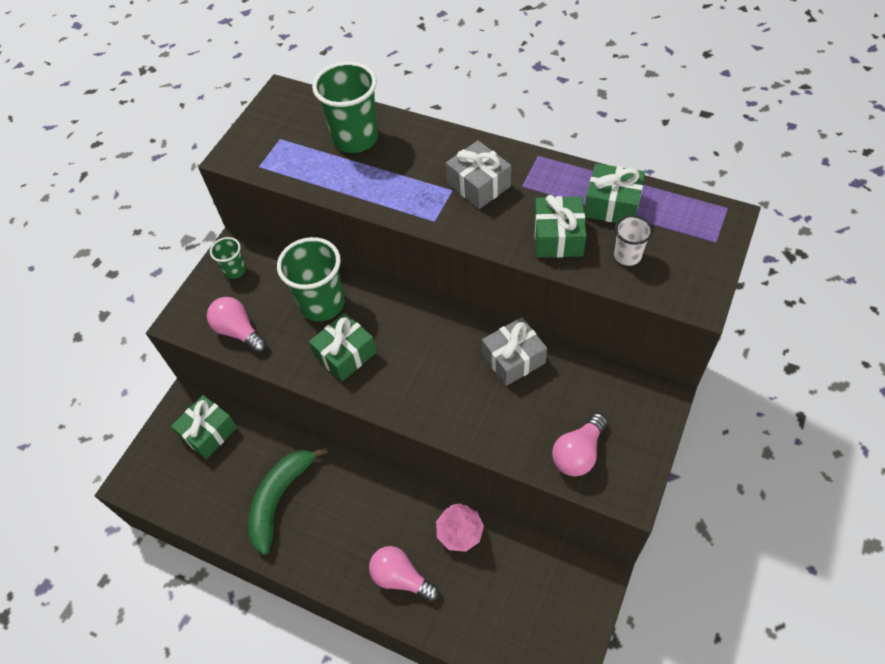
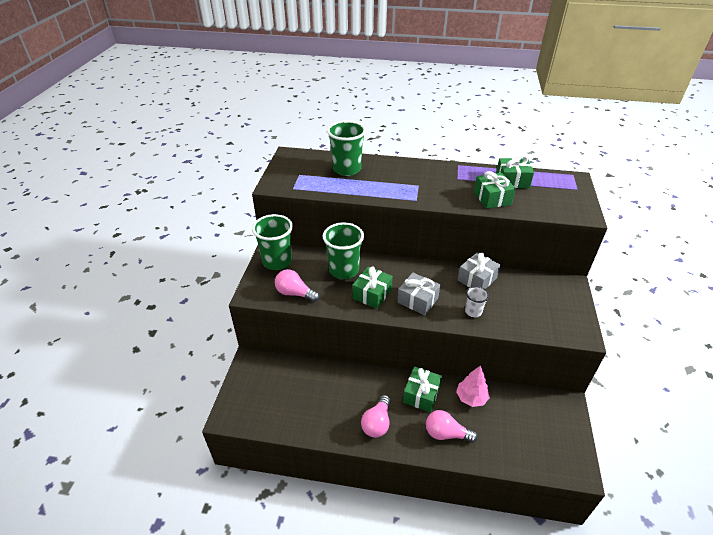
camera: 20 degrees left, 15 degrees down
green gift [171,395,237,459] -> green gift moved to [403,367,442,412]
green cup [210,237,246,279] -> green cup [252,214,293,270], size x1.93
green banana [248,446,328,555] -> none
grey gift [446,141,511,209] -> grey gift moved to [397,273,440,315]
pink light bulb [552,413,607,476] -> pink light bulb moved to [361,395,391,438]
white cup [614,215,653,266] -> white cup moved to [465,286,489,317]

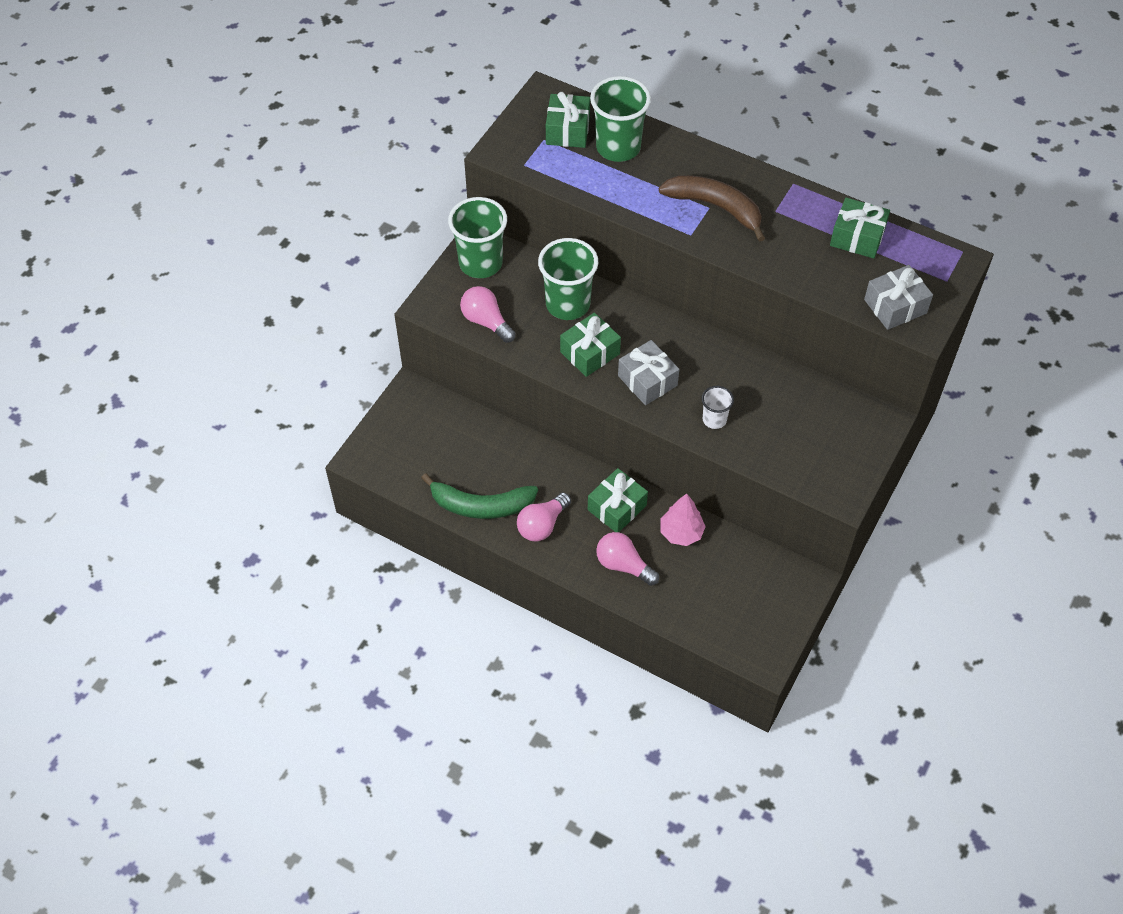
camera: 20 degrees right, 15 degrees up
grey gift [458,252,500,289] -> grey gift moved to [864,265,933,330]
green gift [474,171,516,209] -> green gift moved to [546,92,590,148]
none -> green banana [421,473,538,519]
none -> brown banana [659,175,765,242]

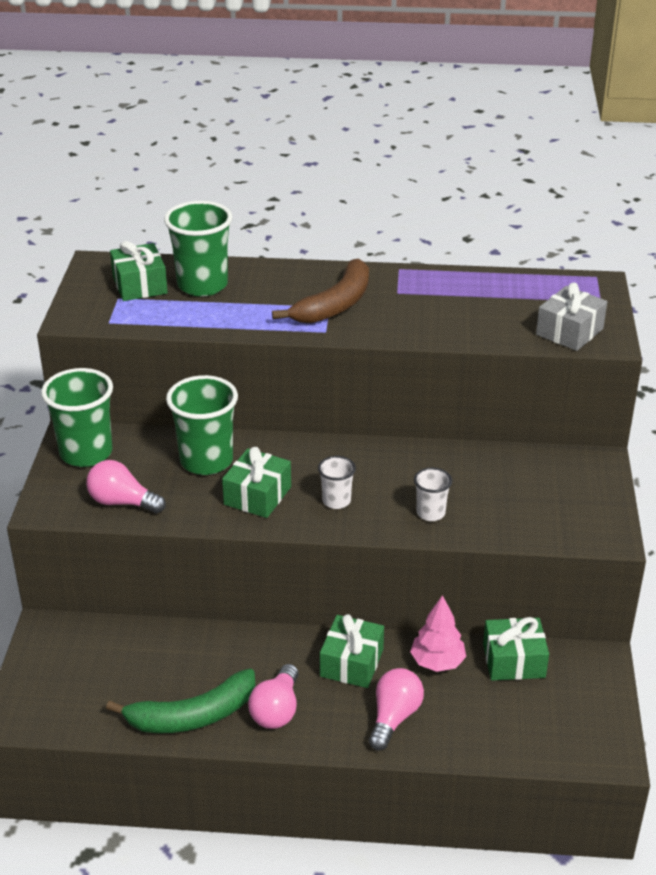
camera: 25 degrees left, 20 degrees down
pink light bulb [596,532,659,586] -> pink light bulb turned 105 degrees clockwise [369,668,424,751]
grey gift [618,340,679,405] -> white cup [318,456,356,509]
brown banana [659,175,765,242] -> brown banana turned 120 degrees clockwise [272,259,369,323]
green gift [830,198,890,258] -> green gift moved to [483,617,549,681]

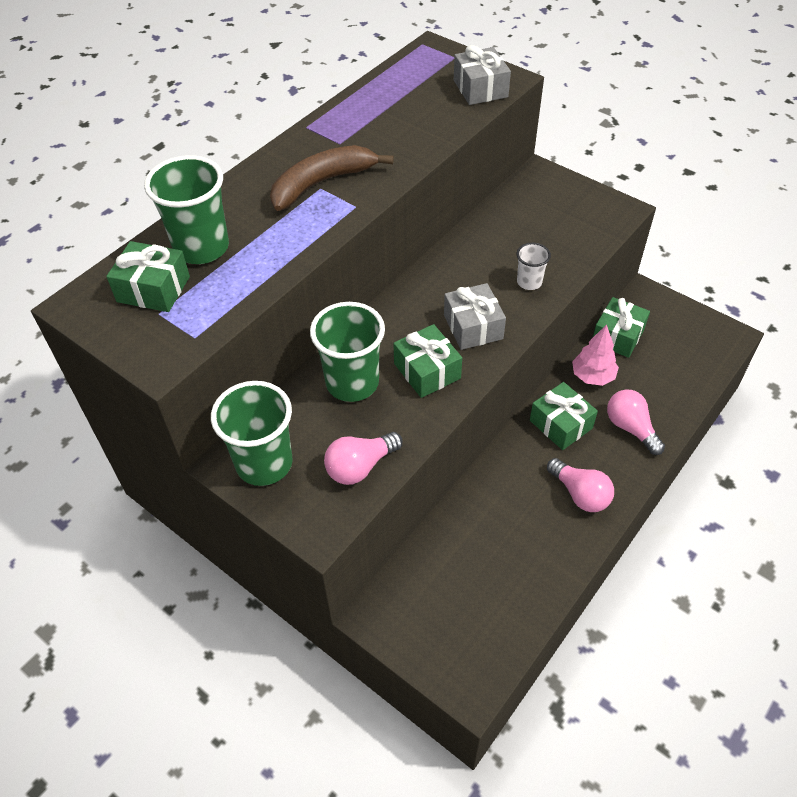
camera: 55 degrees left, 15 degrees up
green banana [106,669,255,733] -> none
brown banana [272,259,369,323] -> brown banana turned 105 degrees counterclockwise [270,145,394,211]
white cup [318,456,356,509] -> grey gift [444,283,506,350]

